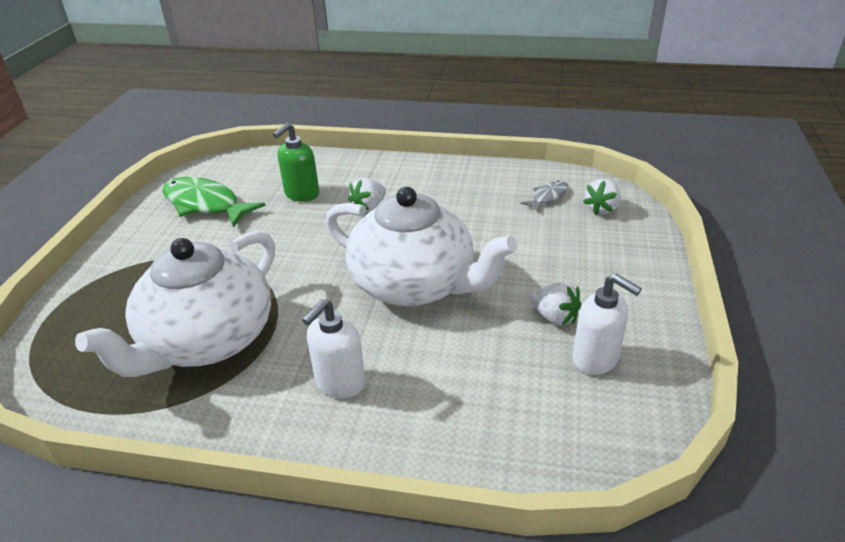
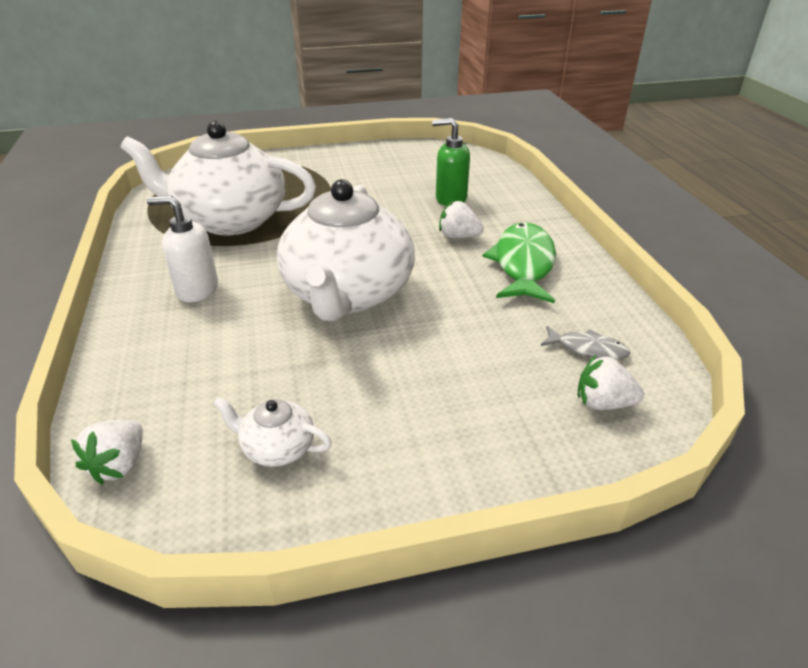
camera: 65 degrees right, 0 degrees up
green fish [162,177,265,227] -> green fish moved to [483,222,556,303]
white strawberry [530,282,581,326] -> white strawberry moved to [71,420,143,485]
white soap dispenser [573,274,642,375] -> white teapot [213,396,332,467]

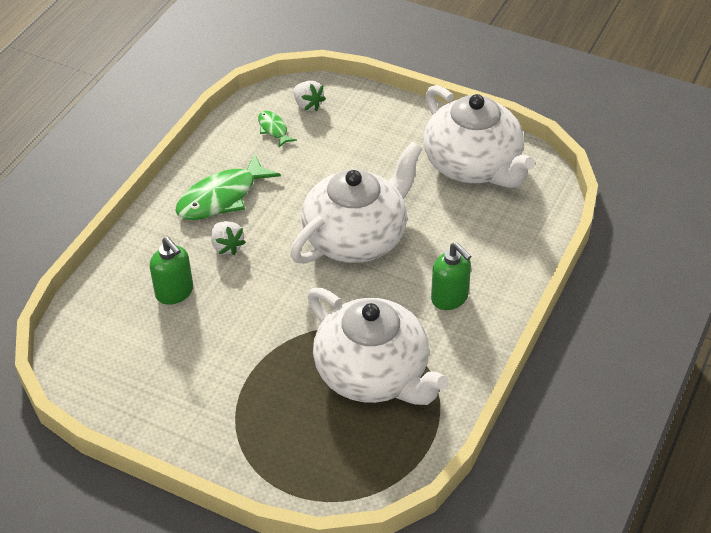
camera: 140 degrees left, 10 degrees up
white strawberry [71,420,143,485] -> none
white soap dispenser [147,196,218,303] -> green soap dispenser [431,242,471,310]
white teapot [213,396,332,467] -> white teapot [424,85,535,188], size x2.44
grey fish [541,326,630,360] -> green fish [258,111,297,147]

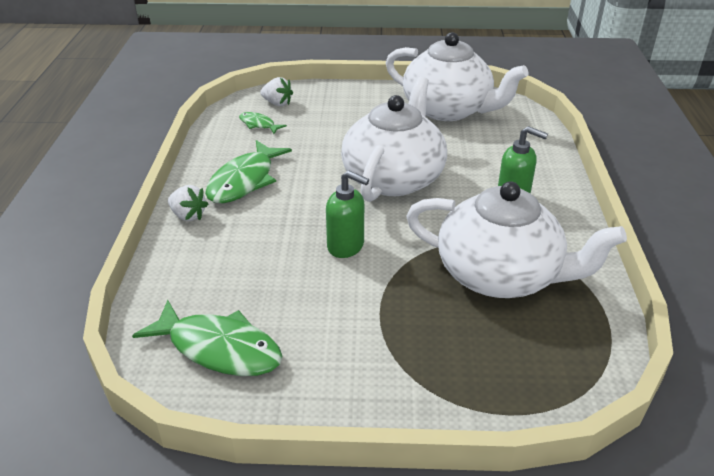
camera: 25 degrees left, 10 degrees down
green soap dispenser [150,237,193,305] -> green soap dispenser moved to [326,171,369,258]
white strawberry [211,221,246,255] -> white strawberry moved to [168,185,208,221]
none -> green fish [132,300,283,376]

